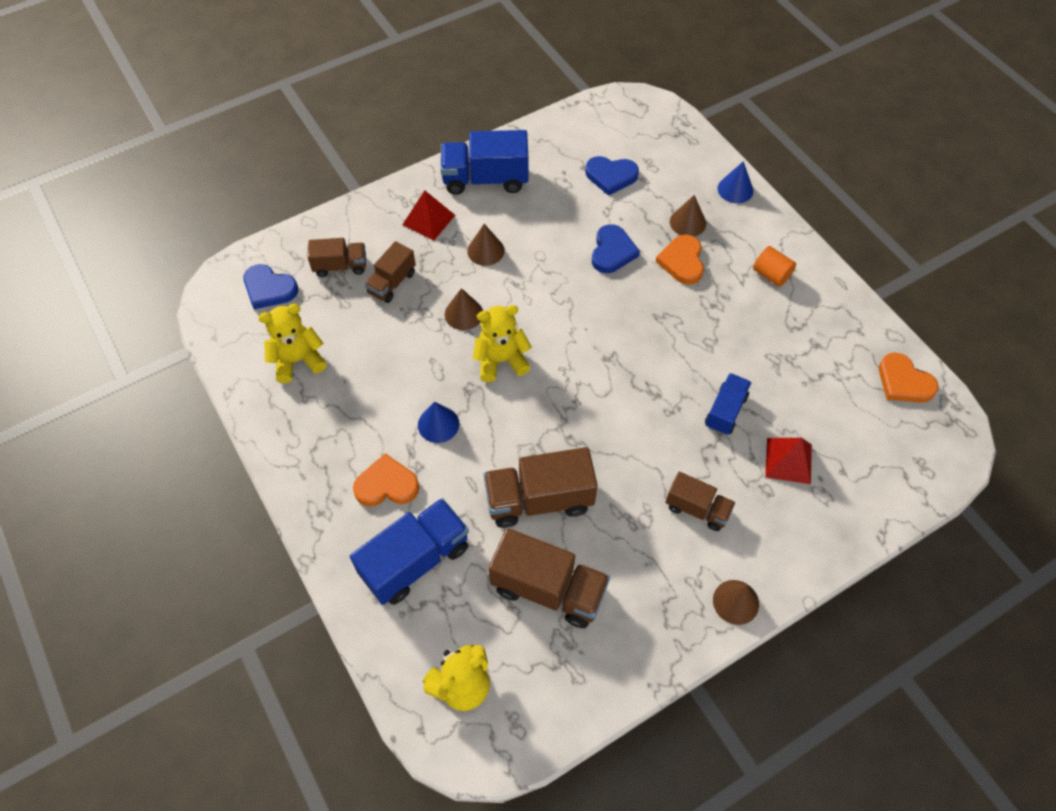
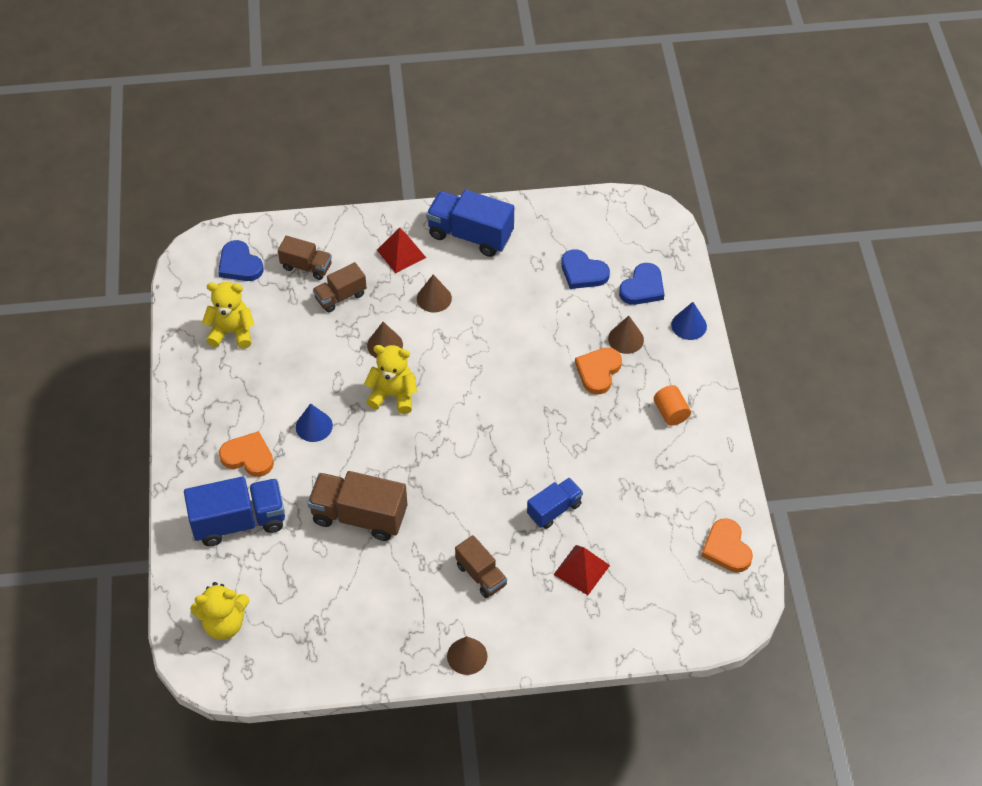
camera: 25 degrees right, 5 degrees down
brown truck [488,528,610,628] -> none
blue heart [592,224,640,273] -> blue heart moved to [619,263,664,305]

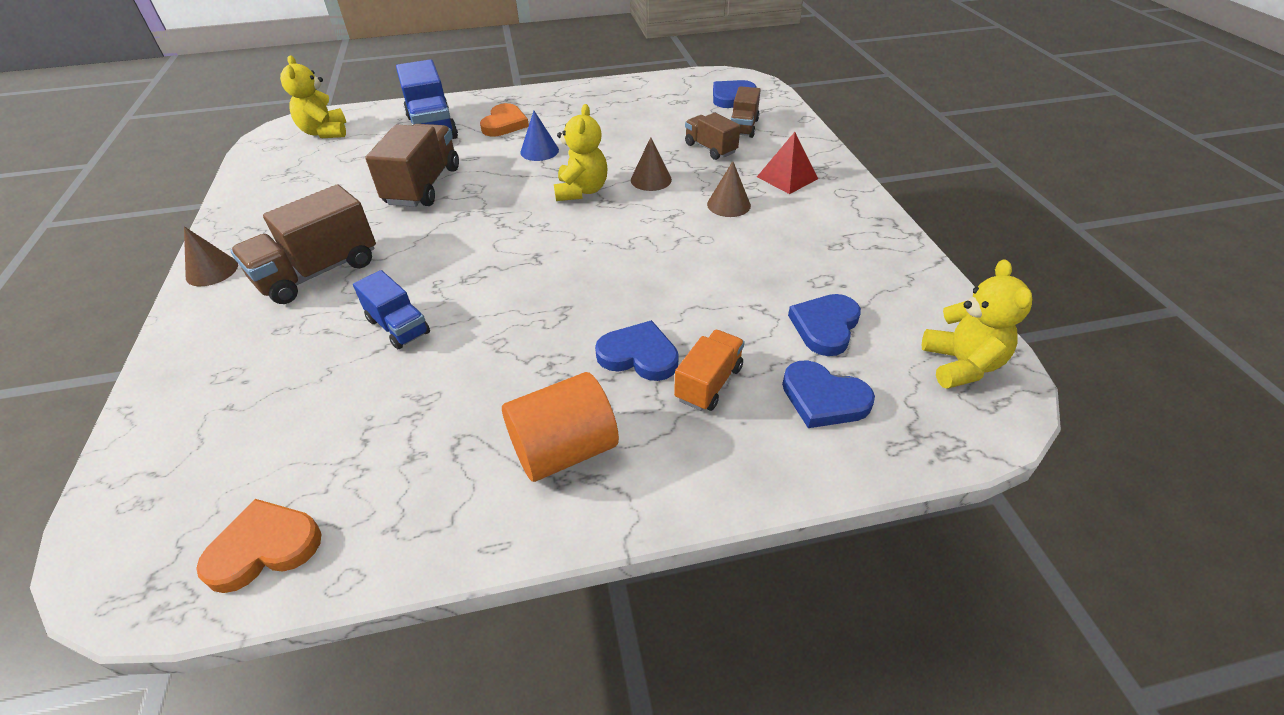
camera: 85 degrees right, 10 degrees down
yellow teddy bear [202,282,254,349] -> yellow teddy bear moved to [922,260,1032,389]
blue truck [426,190,514,257] -> none
brown truck [455,535,507,598] -> brown truck [231,184,376,304], size x1.68
red pyramid [553,545,610,595] -> none
orange heart [575,347,622,395] -> blue heart [595,320,679,381]
brown cone [608,316,644,354] -> orange truck [674,330,745,411]
orange cylinder [654,385,691,426] -> orange cylinder [502,372,619,482], size x1.66
blue cone [671,302,707,340] -> none

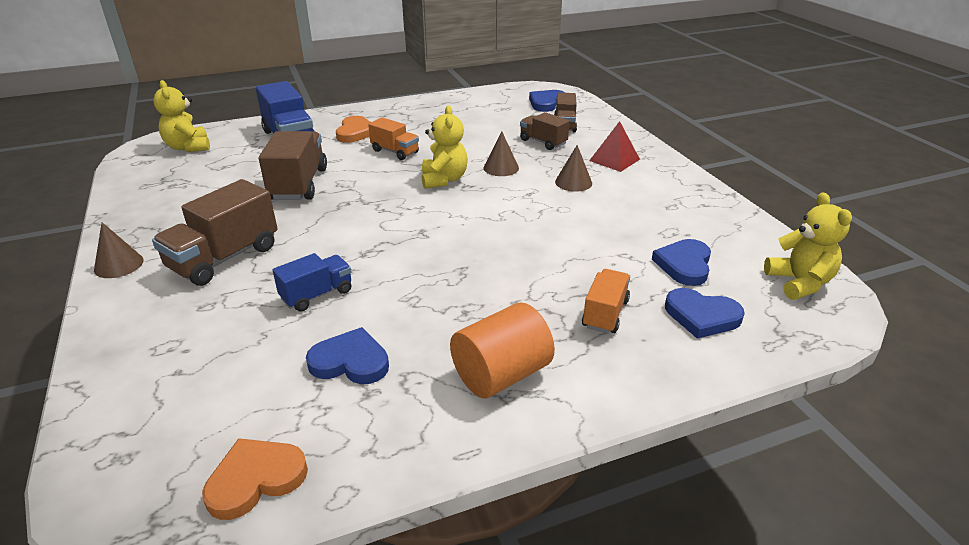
camera: 10 degrees left, 10 degrees down
blue truck [353,270,430,349] -> blue truck turned 75 degrees counterclockwise [272,253,352,312]
blue cone [520,111,559,161] -> orange truck [368,117,419,160]
blue heart [595,320,679,381] -> blue heart moved to [306,327,389,384]

